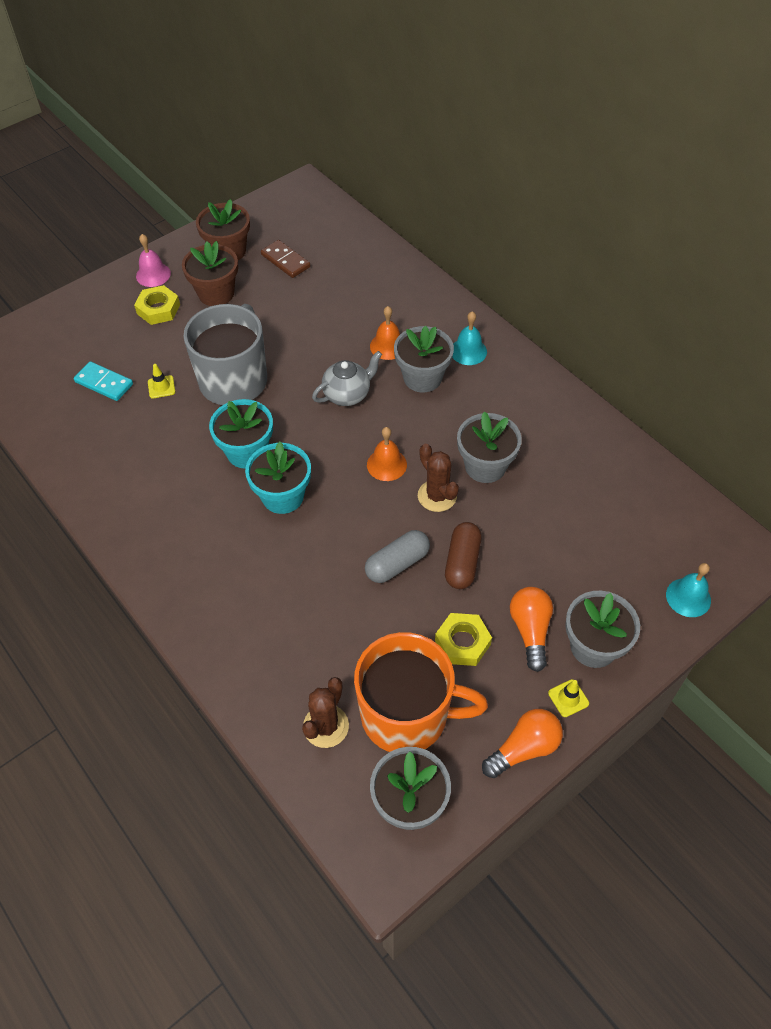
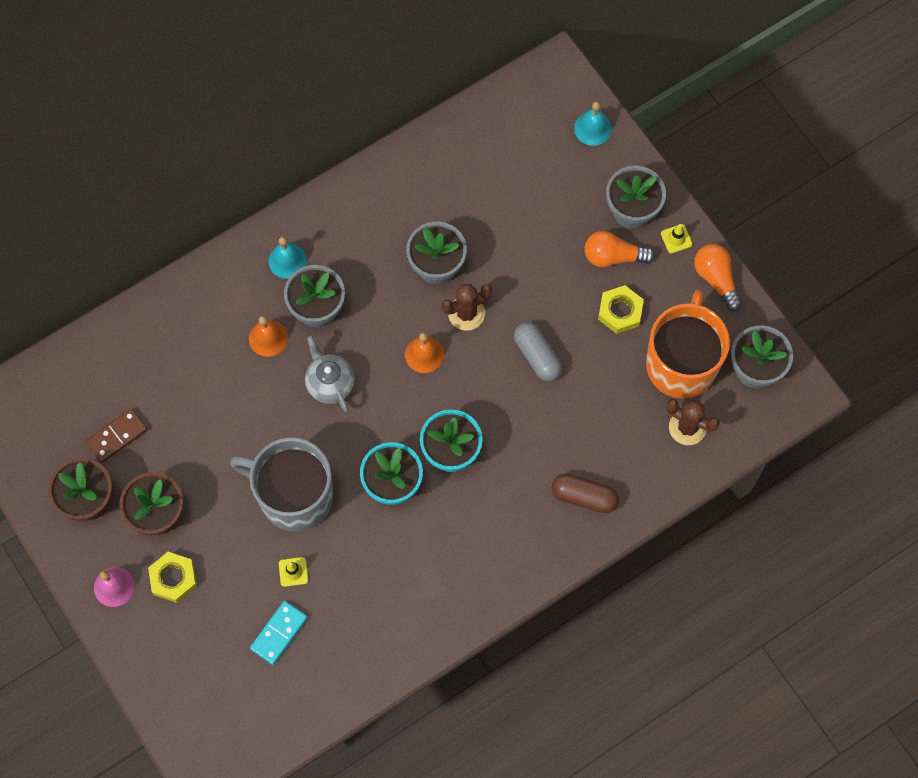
camera: 85 degrees left, 15 degrees up
brown capsule [445,522,482,589] -> brown capsule moved to [552,474,619,513]

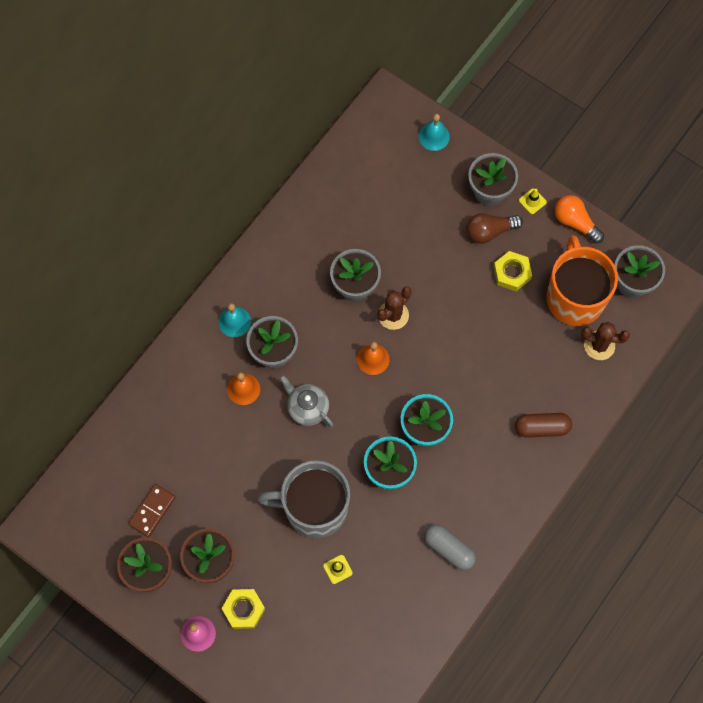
camera: 20 degrees left, 0 degrees up
turquoise domino [250,601,308,665] -> none
grey capsule [514,322,562,381] -> grey capsule moved to [424,525,476,570]
orange light bulb [584,231,655,268] -> brown light bulb [466,213,523,244]

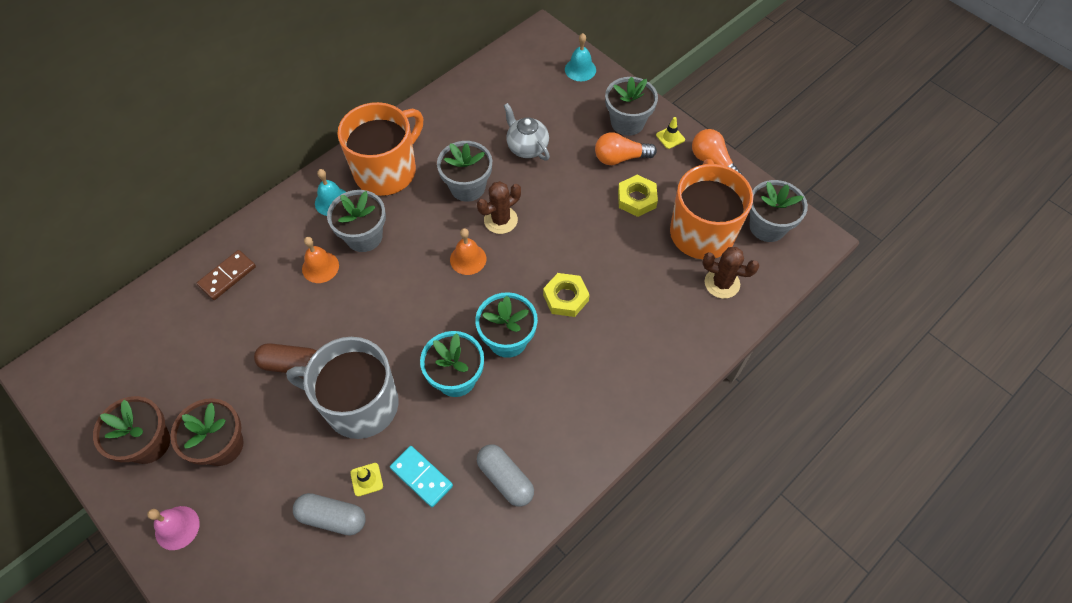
camera: 10 degrees right, 10 degrees down
brown domino [129,484,175,537] -> brown domino moved to [197,250,256,300]
yellow nut [221,589,265,629] -> yellow nut moved to [543,273,590,317]
grey teapot [280,375,333,427] -> grey teapot moved to [504,103,550,161]
brown light bulb [466,213,523,244] -> orange light bulb [595,132,657,165]
brown capsule [515,413,572,438] -> brown capsule moved to [254,343,316,373]
none -> grey capsule [293,493,366,536]
none -> orange mug [337,102,423,196]
none -> turquoise domino [390,446,453,507]

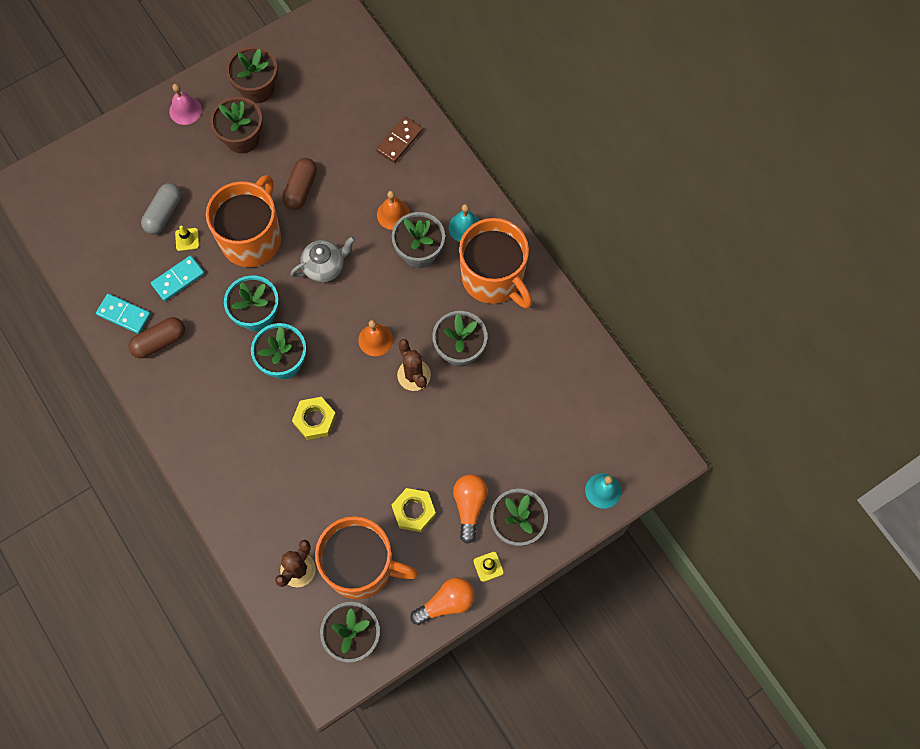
camera: 100 degrees right, 10 degrees up
brown domino [197,250,256,300] -> brown domino turned 75 degrees clockwise [376,116,423,163]
grey mug [286,337,399,439] -> orange mug [206,175,281,267]
grey capsule [477,445,534,507] -> brown capsule [129,317,185,358]
grey teapot [504,103,550,161] -> grey teapot moved to [290,236,355,282]
none -> turquoise domino [96,294,151,334]

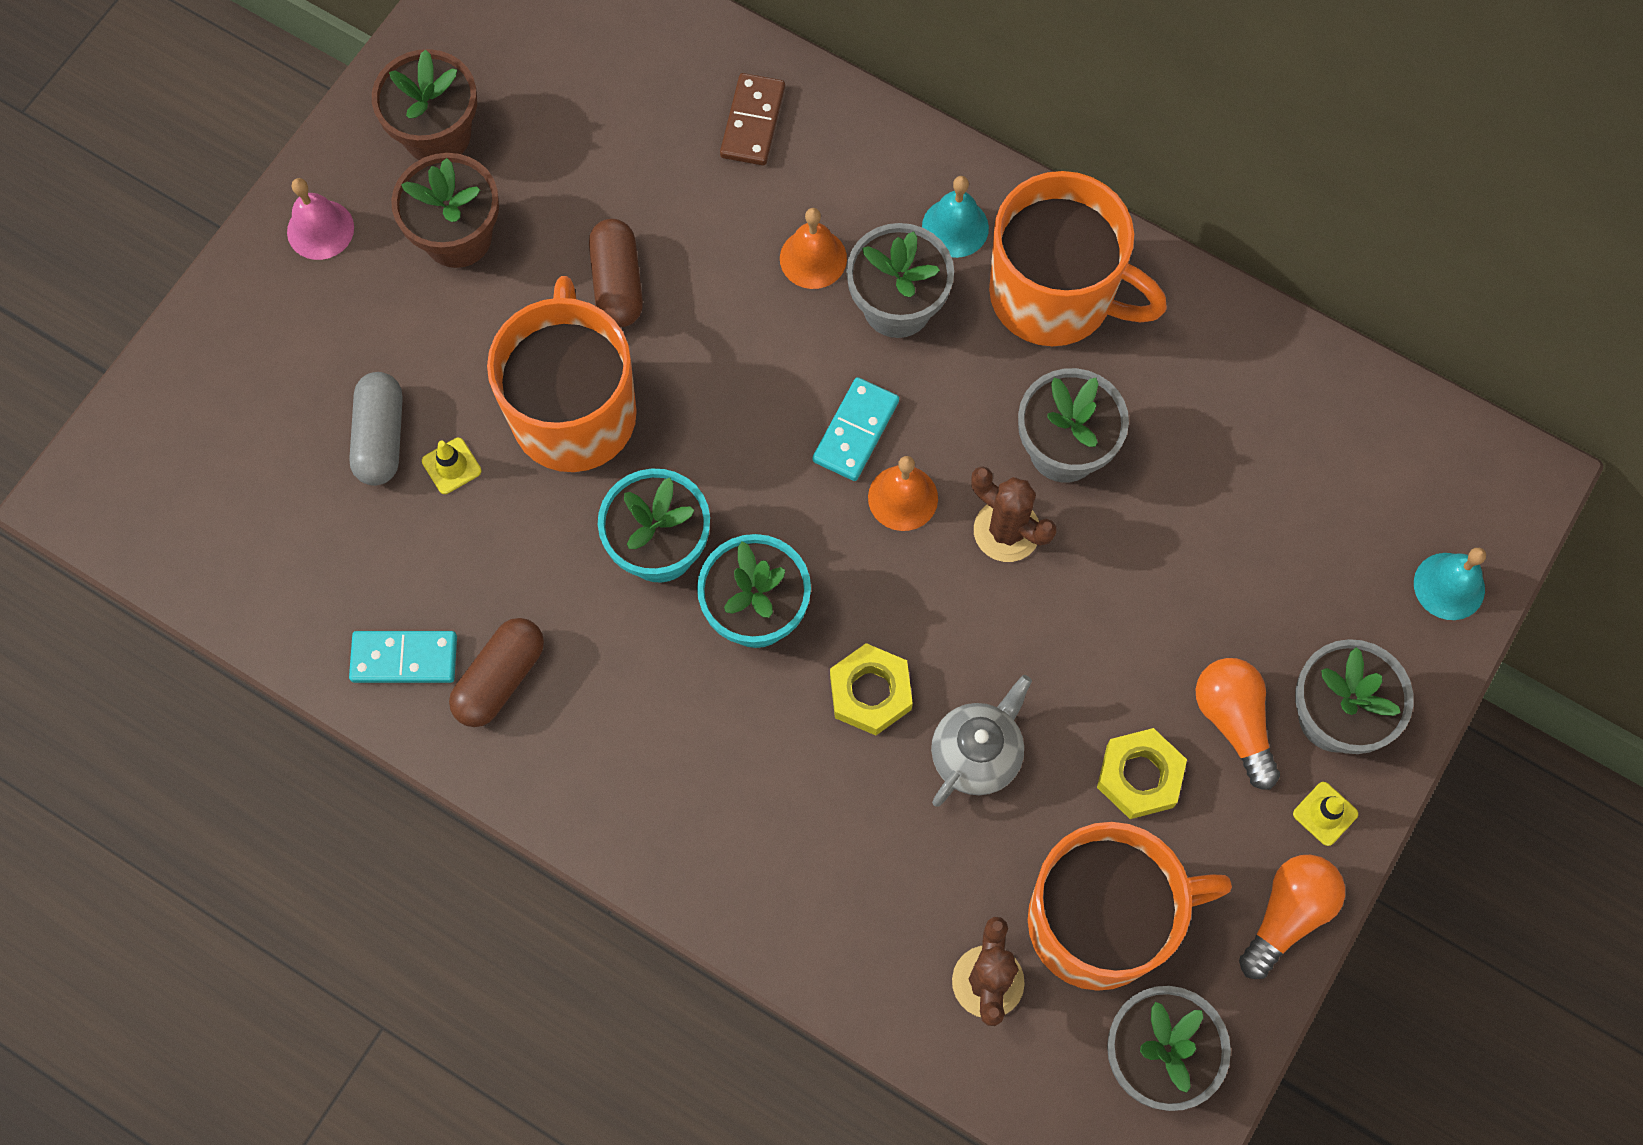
camera: 25 degrees left, 0 degrees up
turquoise domino [151,255,205,301] -> turquoise domino moved to [812,377,899,481]
grey teapot [290,236,355,282] -> grey teapot moved to [931,675,1032,807]

